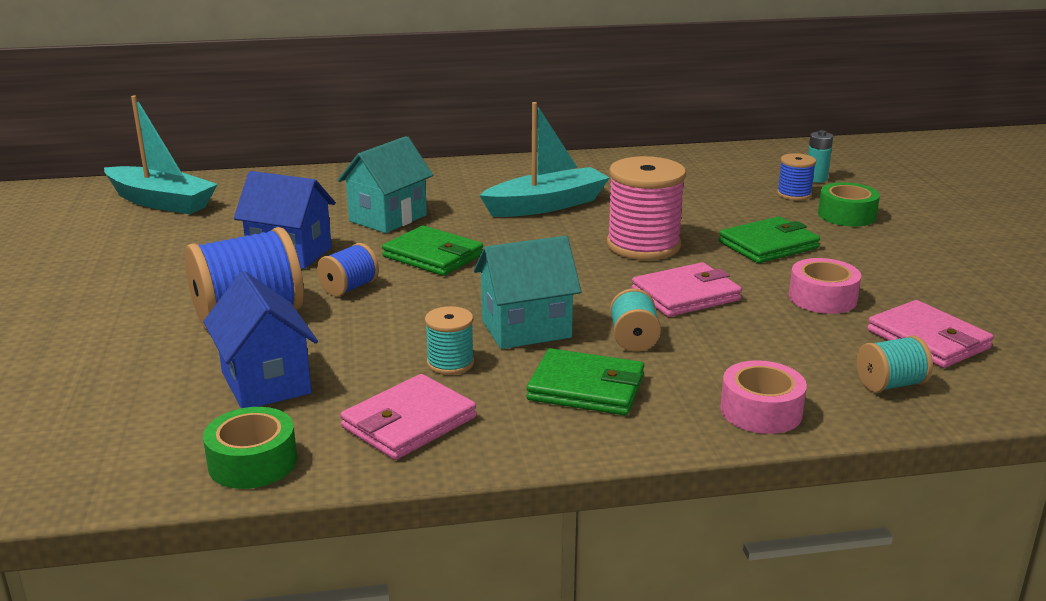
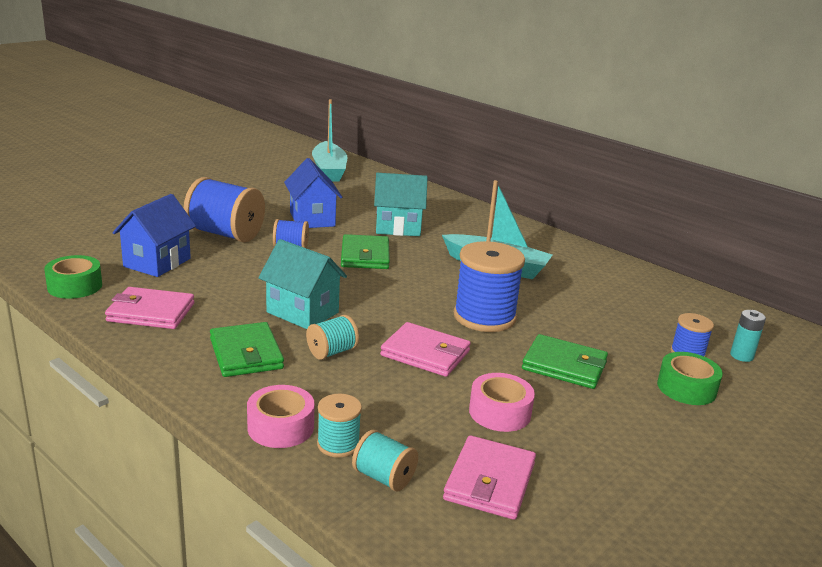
camera: 50 degrees right, 0 degrees up
turquoise spool [425,306,474,375] -> turquoise spool moved to [317,393,362,458]
pink spool [607,156,686,260] -> blue spool [454,241,525,332]

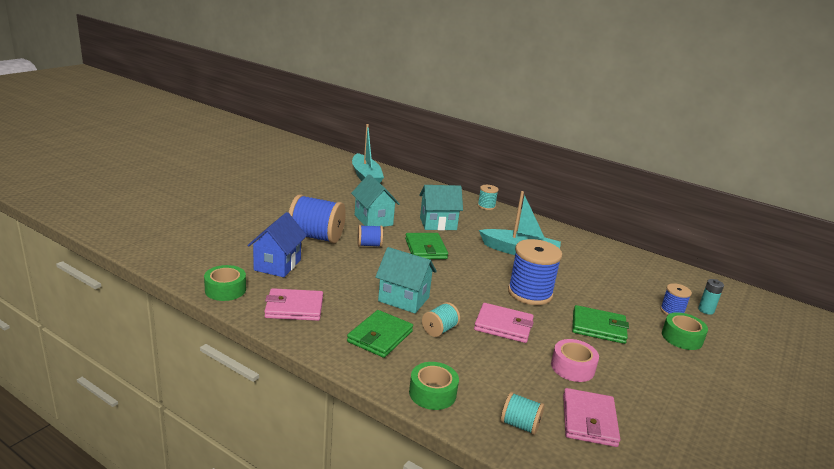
camera: 10 degrees left, 0 degrees up
green wallet [210,322,284,377] -> green wallet turned 60 degrees clockwise [347,310,413,358]
pink tape [247,385,315,448] -> green tape [409,362,459,410]
blue house [284,158,342,228] -> turquoise house [351,174,400,227]
turquoise spool [317,393,362,458] -> turquoise spool moved to [478,185,499,210]

